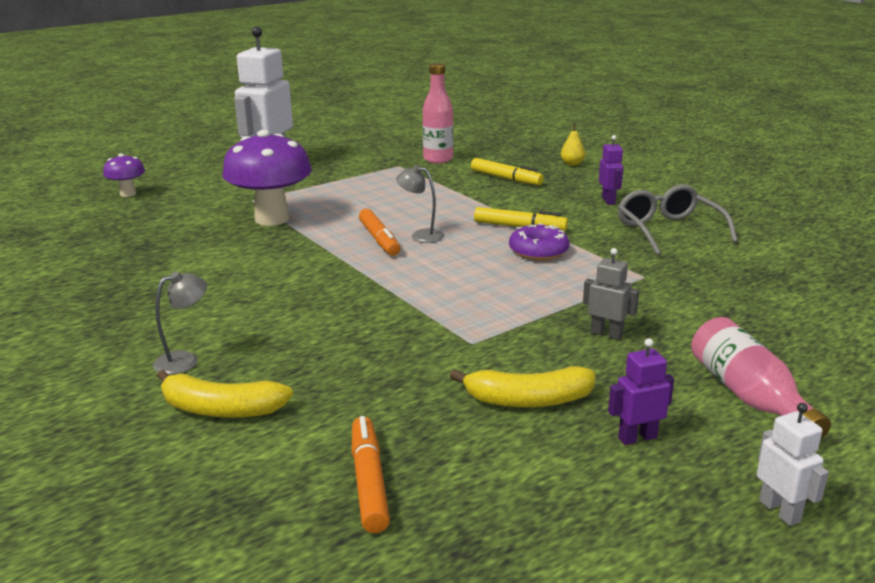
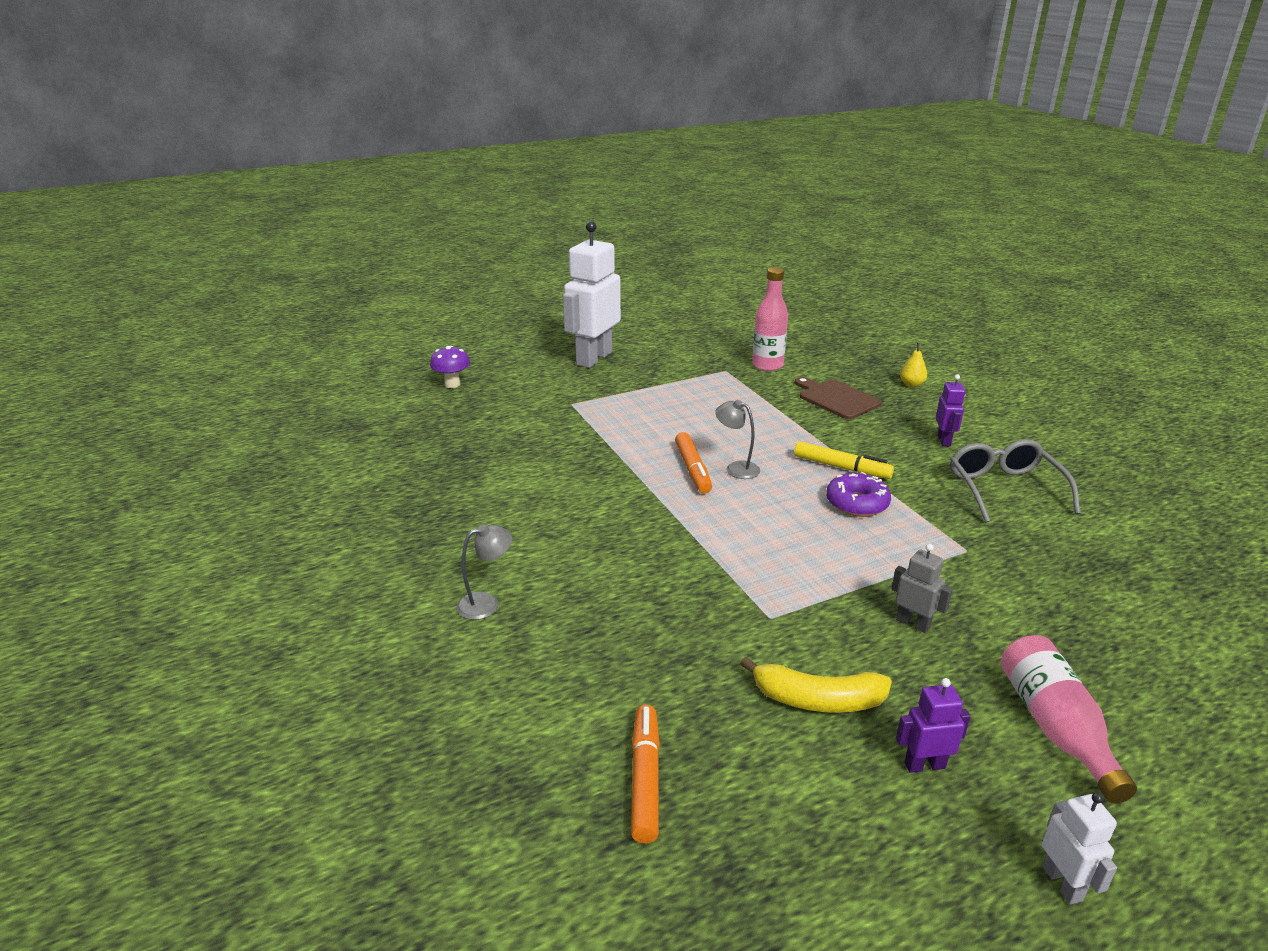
camera: 10 degrees right, 5 degrees up
yellow banana [157,369,293,418] -> none
purple mushroom [222,130,312,226] -> none
yellow marker [471,158,544,185] -> brown cutting board [795,377,882,419]

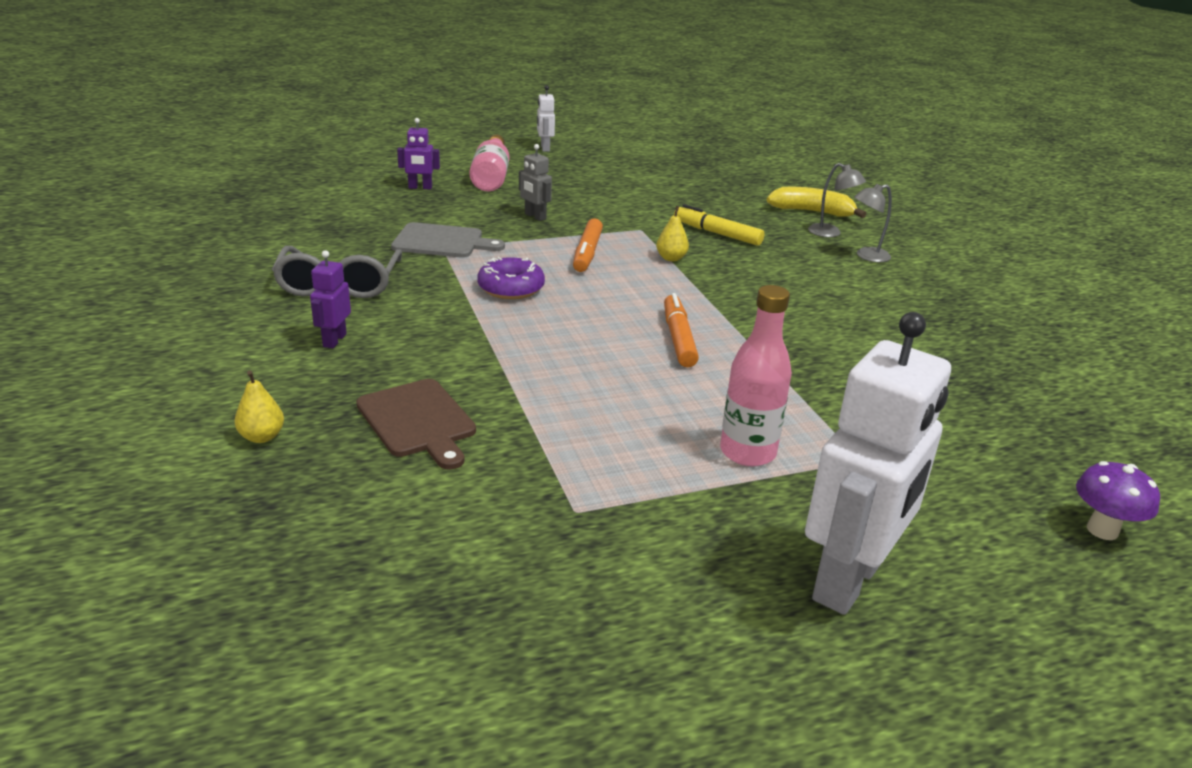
camera: 175 degrees left, 0 degrees up
orange marker [631,705,660,844] -> orange marker moved to [573,218,603,272]
grey lamp [715,400,760,479] -> grey lamp moved to [808,163,866,237]
yellow banana [740,657,892,713] -> yellow banana moved to [767,187,866,218]
pink bottle [752,267,788,371] -> pink bottle moved to [720,285,792,467]
yellow marker [794,441,894,479] -> yellow marker moved to [674,204,765,246]
purple robot [896,678,971,773] -> purple robot moved to [397,118,440,190]
none -> grey cutting board [391,222,505,258]
none -> yellow pear [656,206,689,261]

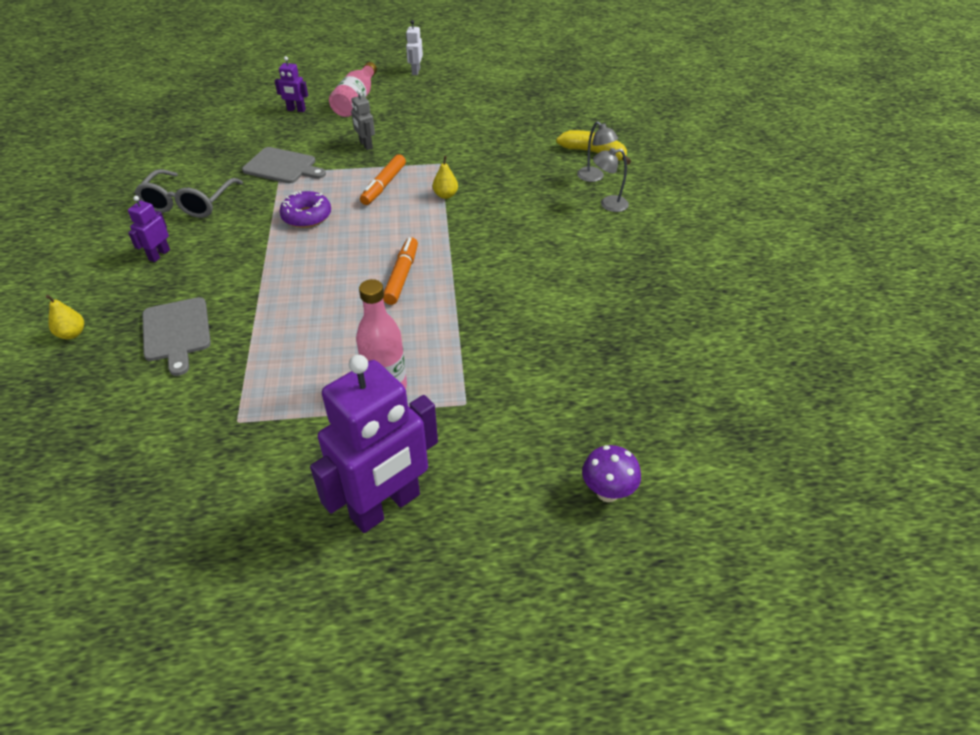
camera: 15 degrees right, 15 degrees up
brown cutting board [356,379,476,470] -> grey cutting board [142,297,211,376]
yellow marker [674,204,765,246] -> none
white robot [805,312,951,615] -> purple robot [310,355,438,533]

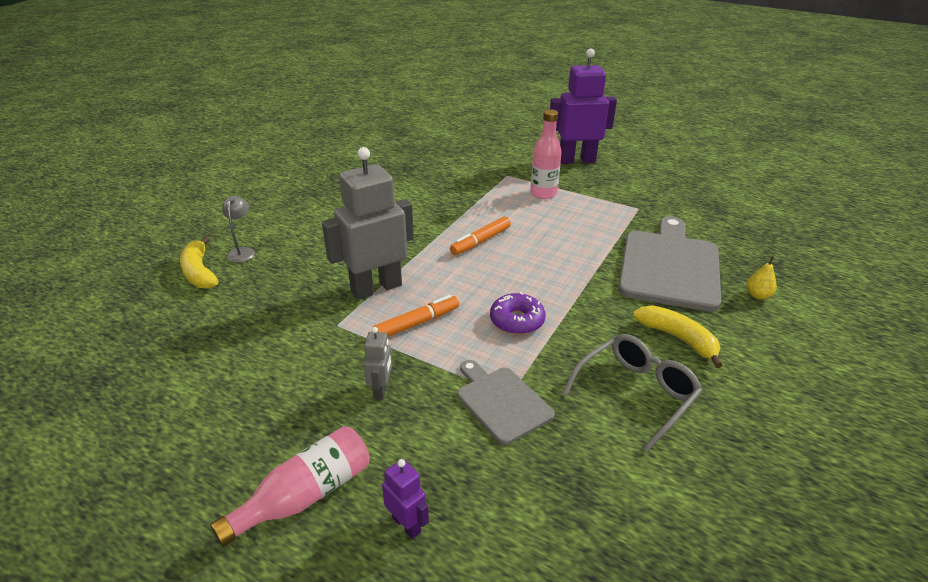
camera: 145 degrees left, 10 degrees down
purple robot [128,196,170,262] -> yellow banana [633,305,722,368]
grey cutting board [142,297,211,376] -> grey cutting board [618,216,721,312], size x1.81
white robot [406,20,423,75] -> none
yellow pear [433,156,458,199] -> grey robot [322,147,414,300]
purple mushroom [582,445,641,502] -> none
grey lamp [593,148,629,212] -> none

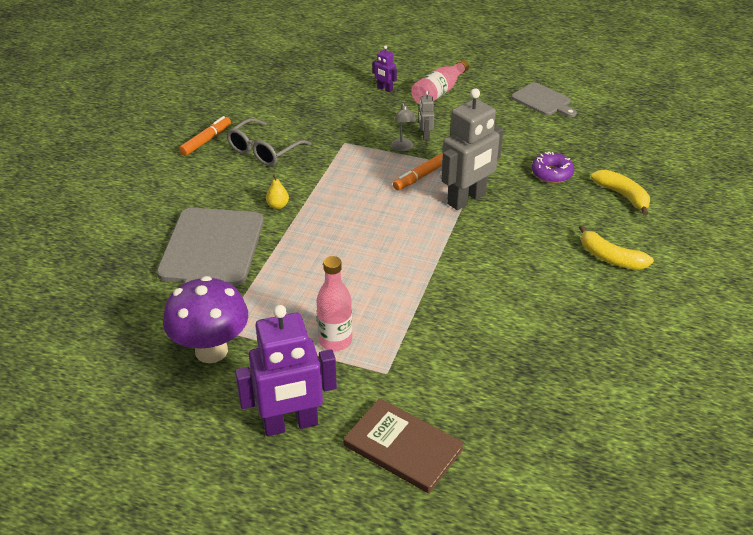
camera: 170 degrees right, 5 degrees up
grey lamp [222,196,255,263] -> grey lamp moved to [390,103,416,152]
orange marker [450,217,511,255] -> orange marker moved to [179,116,231,156]
grey cutting board [457,360,555,445] -> grey cutting board moved to [511,82,577,117]
purple donut [490,292,546,335] -> purple donut moved to [532,152,574,183]
yellow banana [633,305,722,368] -> yellow banana moved to [579,225,654,270]
yellow pear [747,256,777,299] -> yellow pear moved to [266,175,289,209]
none -> purple mushroom [163,276,248,363]
none -> brown book [343,398,464,494]

